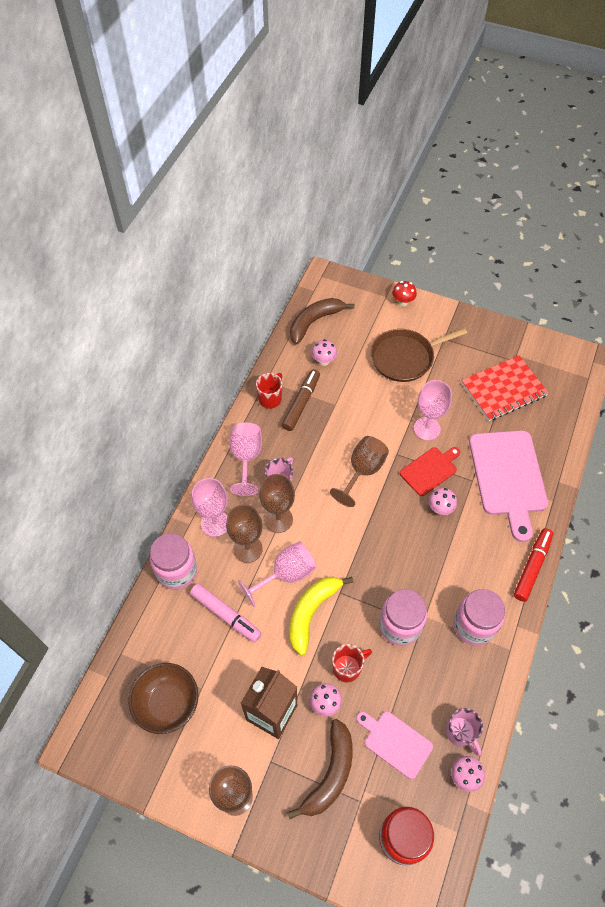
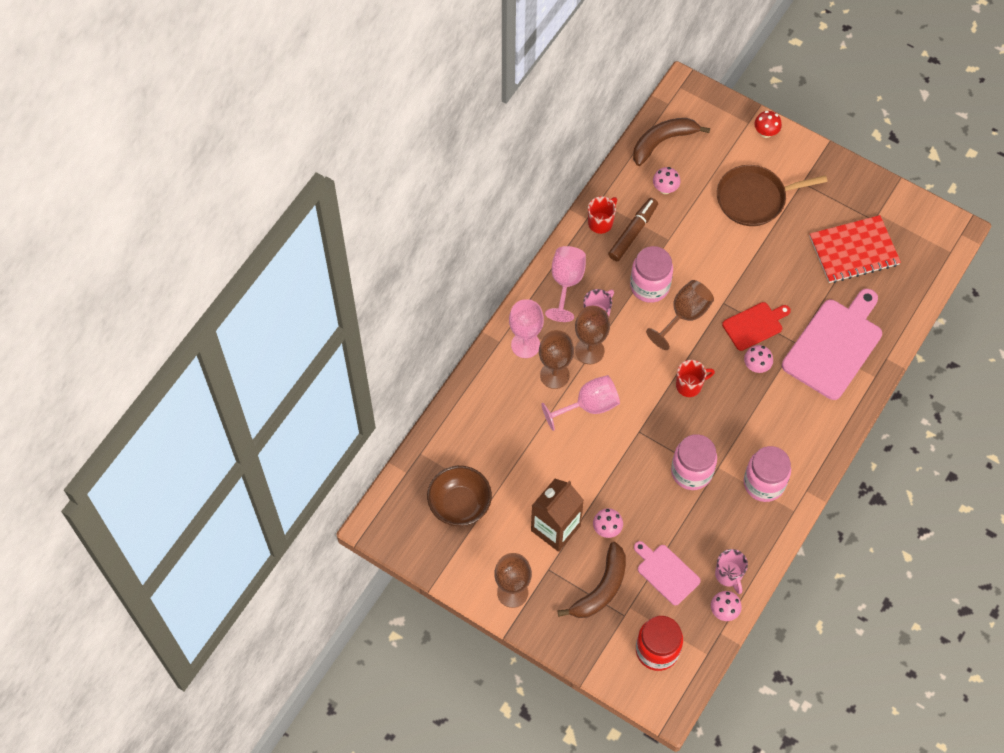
camera: 10 degrees right, 5 degrees up
pink jar [150,533,197,590] -> pink jar moved to [630,246,673,303]
pink marker [190,583,262,642] -> none
yellow banana [290,576,354,656] -> none
red mug [332,644,372,682] -> red mug moved to [676,360,715,397]
pink goblet [414,380,452,440] -> none
pink cutting board [469,430,548,542] -> pink cutting board turned 150 degrees counterclockwise [782,289,882,400]
red marker [514,528,553,602] -> none

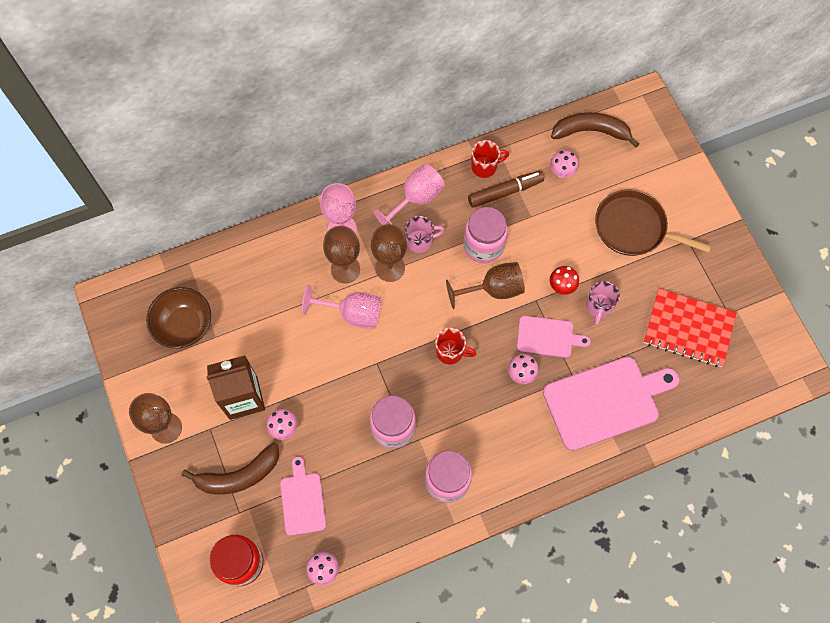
camera: 35 degrees right, 5 degrees up
pink mug [715,549,748,594] -> pink mug moved to [586,281,620,325]
red cutting board [722,302,791,351] -> pink cutting board [517,316,591,358]
red mushroom [754,111,782,138] -> red mushroom moved to [550,266,579,295]

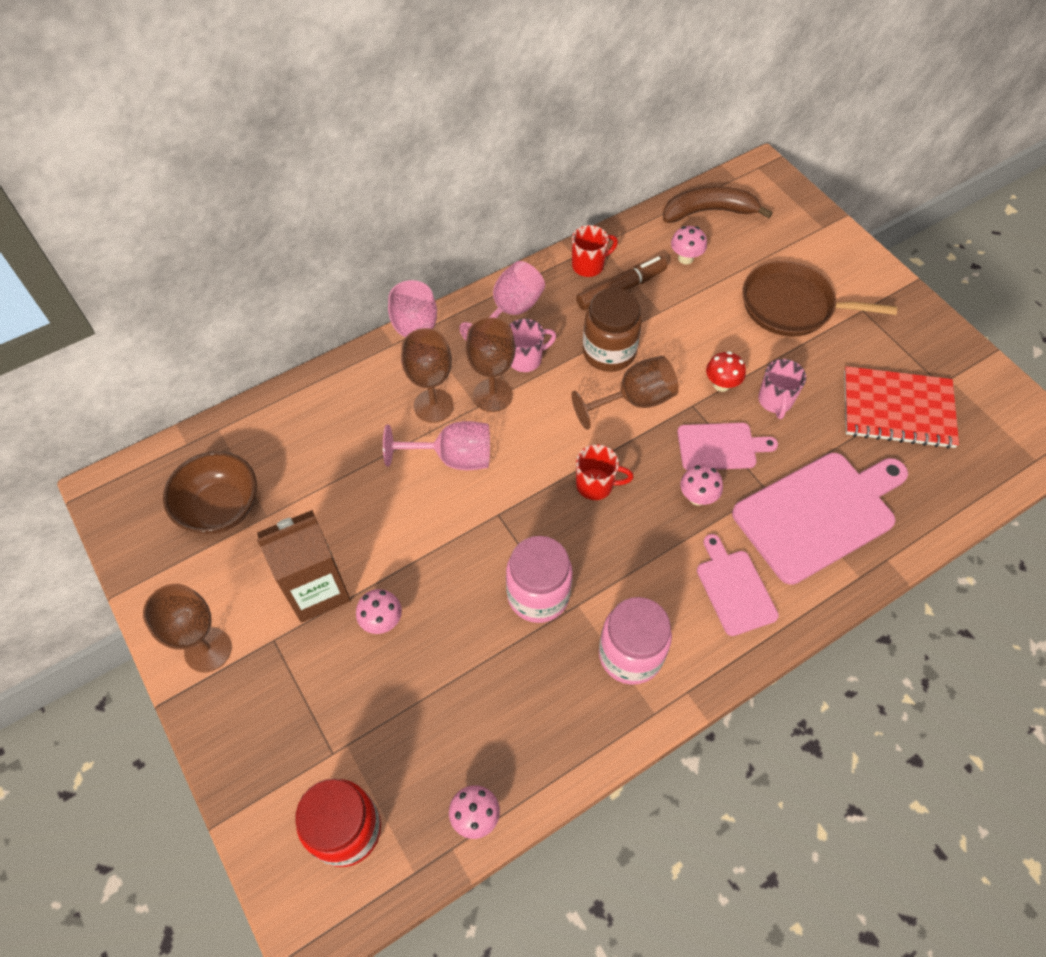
camera: 10 degrees left, 10 degrees down
brown banana [181,443,279,494] -> none
pink cutting board [280,457,326,536] -> pink cutting board moved to [697,534,779,636]
pink jar [464,207,508,263] -> brown jar [583,288,642,372]

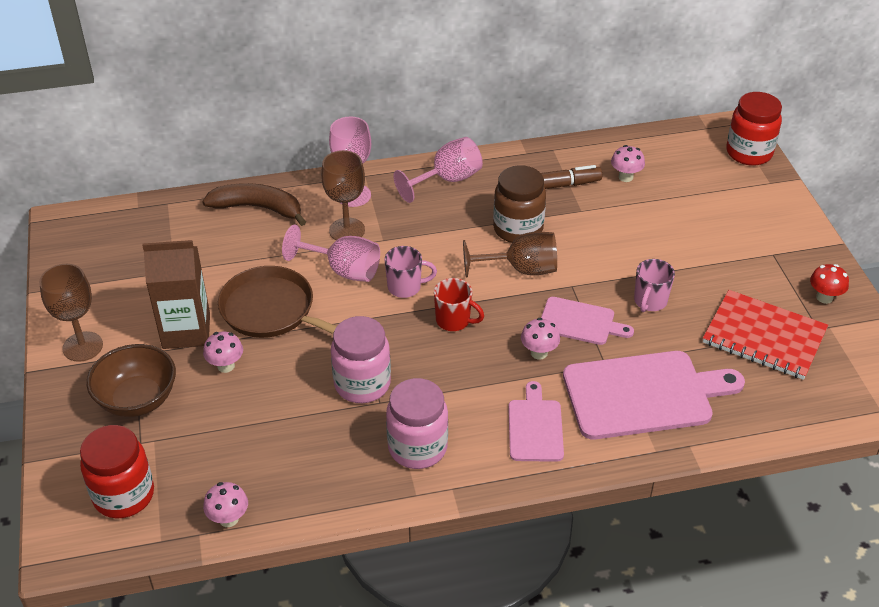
camera: 20 degrees right, 15 degrees down
brown bowl [163,451,257,534] -> brown bowl moved to [87,344,176,417]
brown goblet [466,317,515,412] -> none
pink mug [509,319,556,372] -> pink mug moved to [384,246,437,298]
red mug [572,225,618,277] -> none
brown banana [663,186,772,223] -> brown banana moved to [202,183,306,226]
red mushroom [706,351,746,392] -> red mushroom moved to [810,264,849,304]
brown pan [742,261,897,337] -> brown pan moved to [218,266,337,338]
none -> red jar [726,92,782,166]

